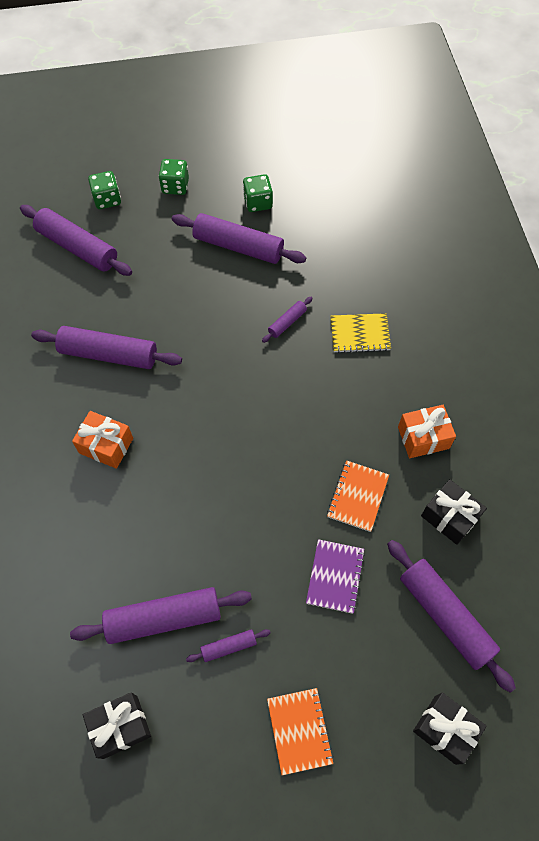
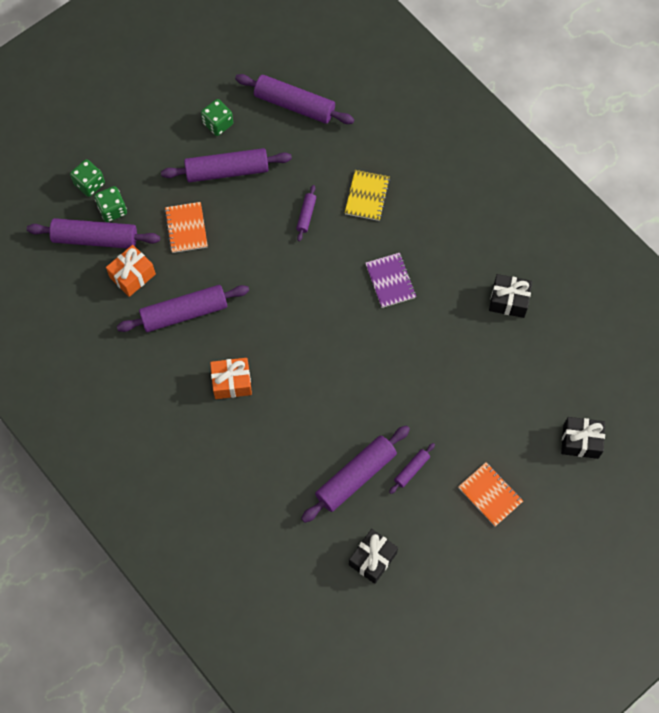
camera: 30 degrees left, 5 degrees up
green dice [159,159,189,195] -> green dice moved to [94,186,127,222]
purple notebook [306,539,365,614] -> purple notebook moved to [365,253,416,308]
orange notebook [327,460,389,532] -> orange notebook moved to [165,202,208,253]
yellow notebook [330,313,391,353] -> yellow notebook turned 45 degrees counterclockwise [345,170,390,221]
purple rolling pin [387,540,516,693] -> purple rolling pin moved to [235,74,354,124]
orange gift [398,405,456,458] -> orange gift moved to [106,245,156,297]

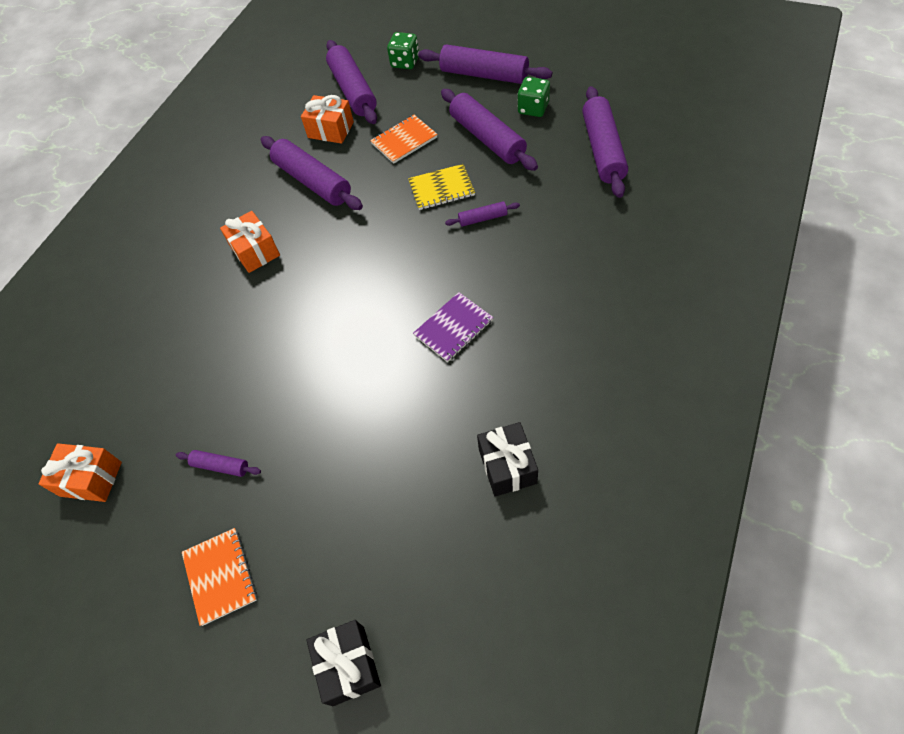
camera: 70 degrees right, 10 degrees down
green dice [94,186,127,222] -> none
purple rolling pin [301,425,410,523] -> purple rolling pin moved to [418,44,552,84]
yellow notebook [345,170,390,221] -> yellow notebook moved to [408,164,475,210]
black gift [349,529,398,584] -> orange gift [38,443,122,502]
orange notebook [458,462,523,526] -> orange notebook turned 45 degrees counterclockwise [182,528,257,626]

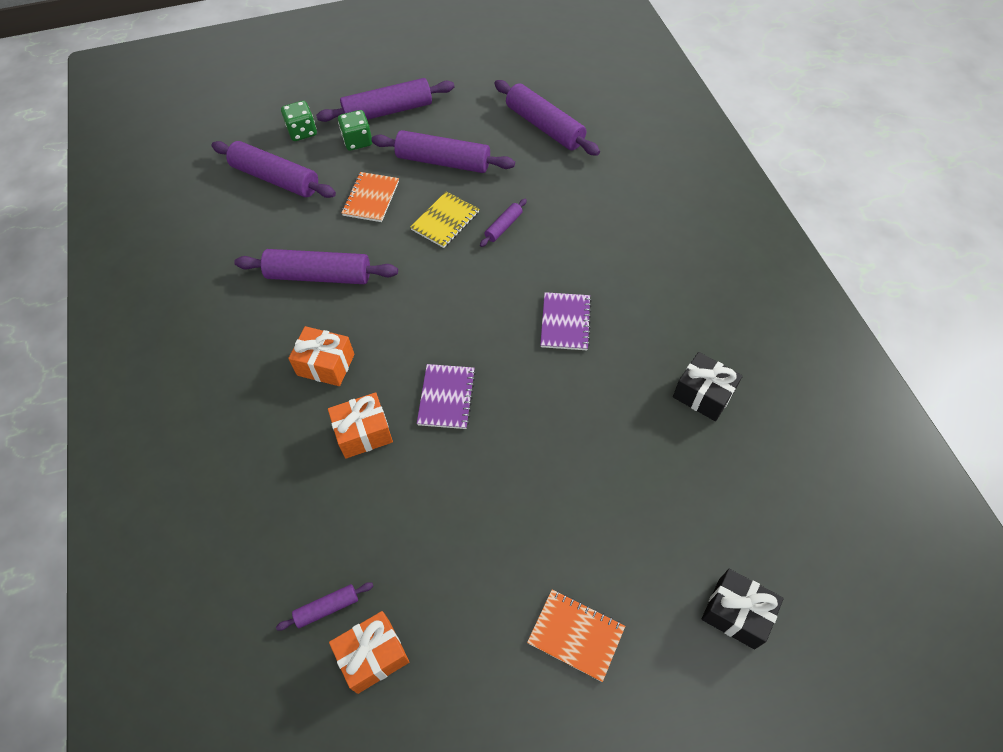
camera: 45 degrees left, 0 degrees up
purple rolling pin [176,450,261,477] -> purple rolling pin moved to [276,582,373,631]
orange gift [301,95,354,144] -> orange gift moved to [328,392,393,459]
green dice [518,77,550,117] -> green dice moved to [338,110,372,151]
none -> purple notebook [417,364,476,429]

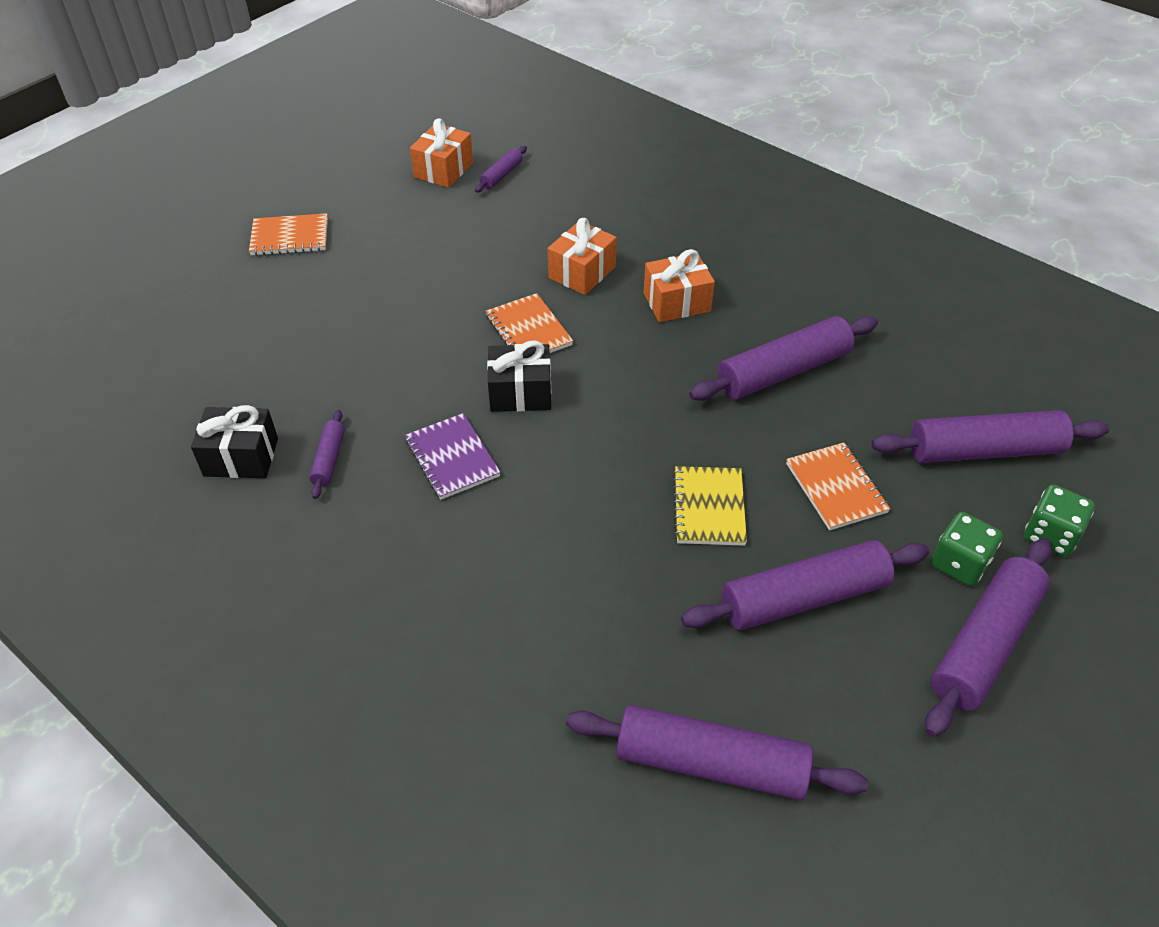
camera: 145 degrees right, 10 degrees down
purple notebook [417,364,476,429] -> orange notebook [486,293,573,353]
purple rolling pin [480,199,527,247] -> purple rolling pin moved to [309,410,345,499]
black gift [702,569,784,649] -> black gift moved to [487,340,551,412]

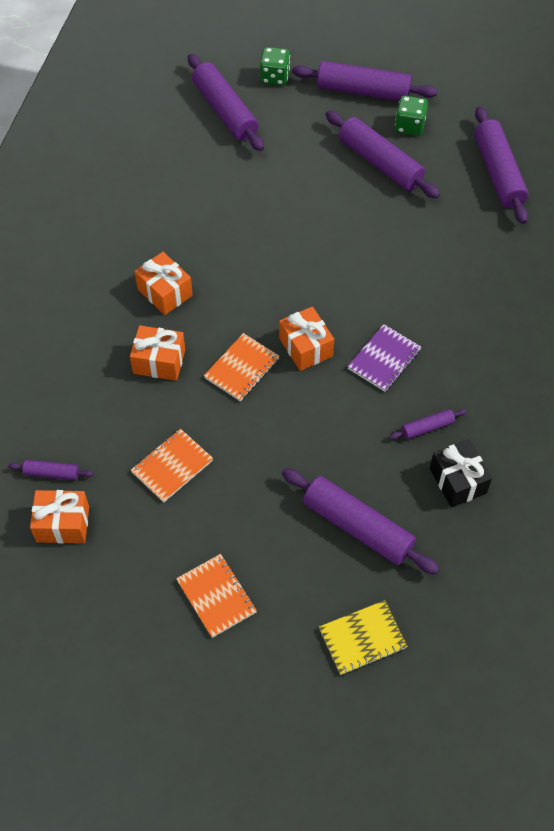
camera: 115 degrees left, 10 degrees up
black gift [487,340,551,412] -> orange gift [279,306,334,371]
yellow notebook [673,466,747,546] -> yellow notebook moved to [319,600,408,675]
purple rolling pin [689,316,878,401] -> purple rolling pin moved to [282,468,440,574]
orange notebook [786,442,890,530] -> orange notebook moved to [131,429,213,503]
green dice [931,512,1003,586] -> green dice moved to [395,96,428,136]

